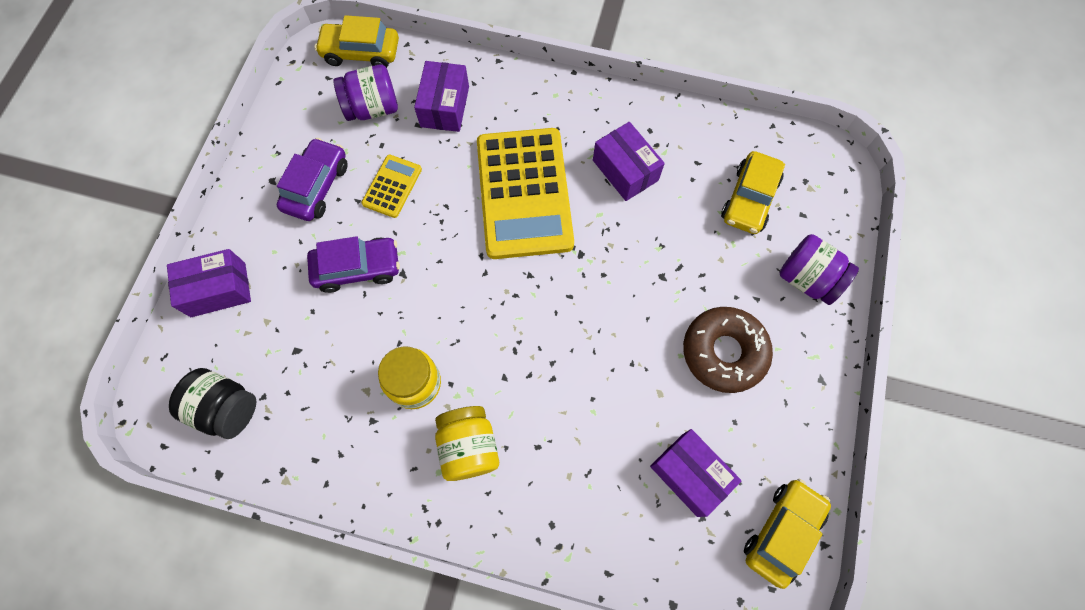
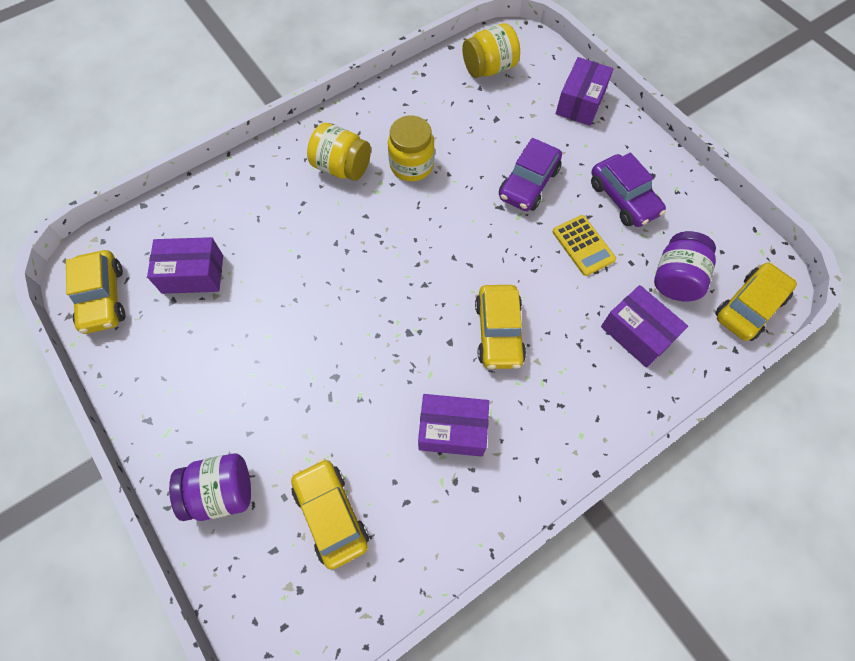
camera: 130 degrees right, 5 degrees down
black jar [169,368,256,439] -> yellow jar [462,23,520,78]
yellow calculator [477,128,574,259] -> yellow car [475,285,526,369]
brown donut [683,307,773,393] -> none

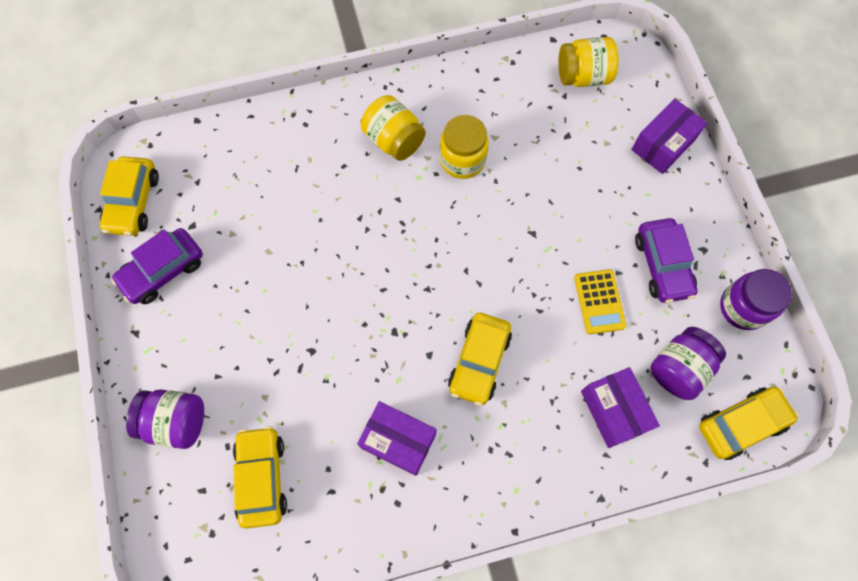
camera: 20 degrees right, 5 degrees up
purple box [147,237,223,294] -> none
purple car [499,138,562,211] -> purple car moved to [111,228,203,304]
none -> purple jar [720,269,792,330]

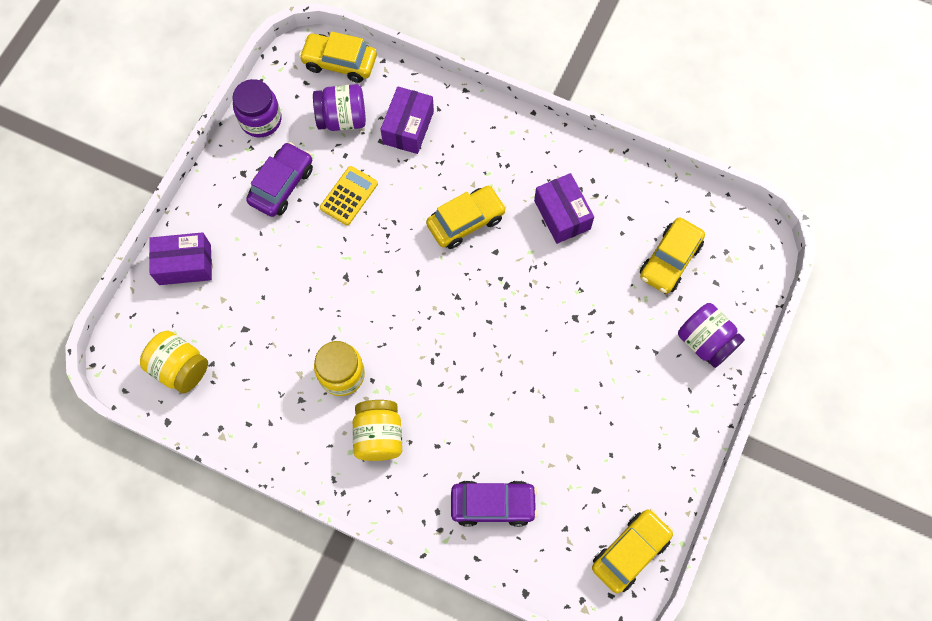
camera: 140 degrees left, 0 degrees up
purple car [111,228,203,304] -> purple car moved to [451,480,538,527]

